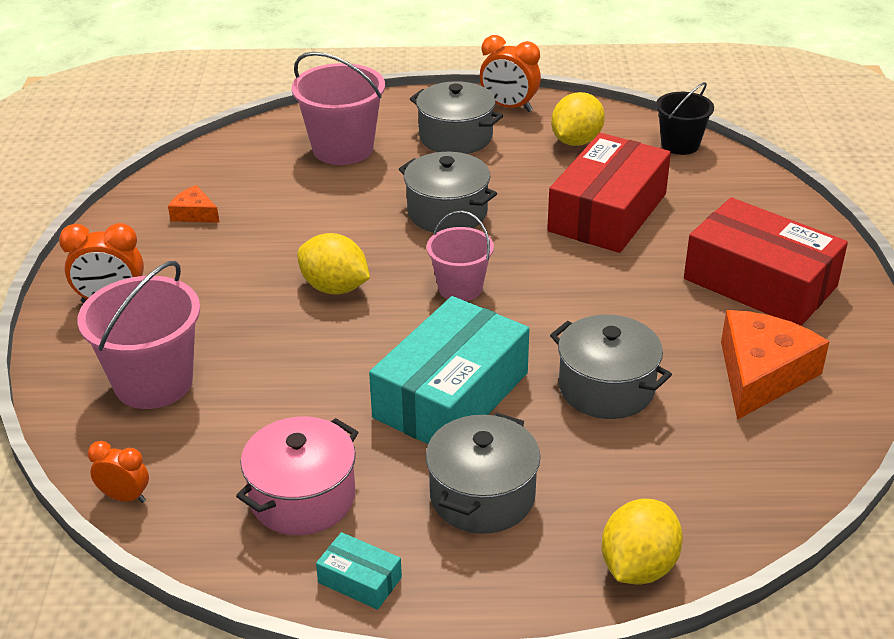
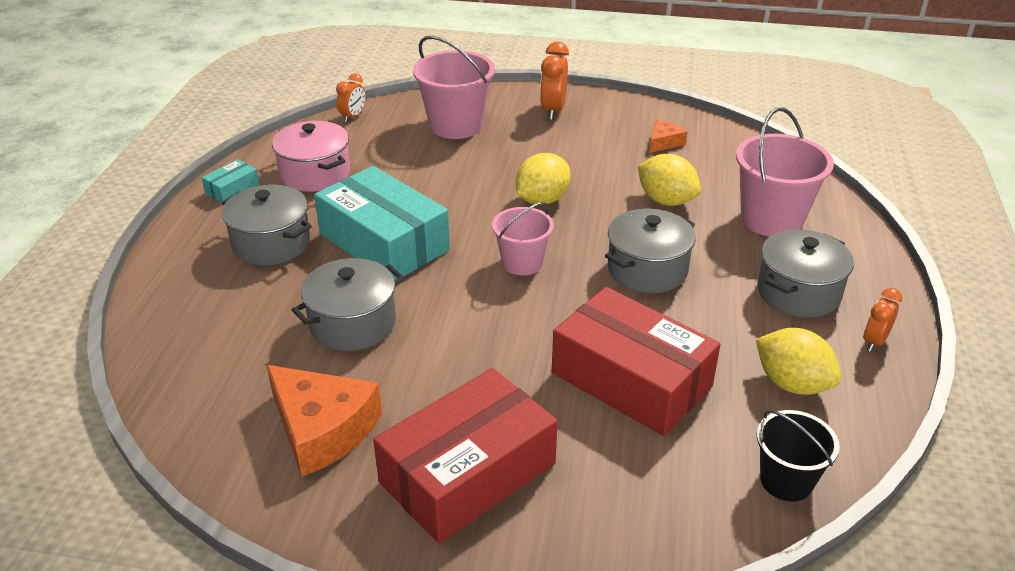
camera: 100 degrees right, 0 degrees up
orange clock [480,35,541,112] -> orange clock [863,288,902,352], size x0.63
yellow lemon [601,499,683,585] -> yellow lemon moved to [638,154,701,206]

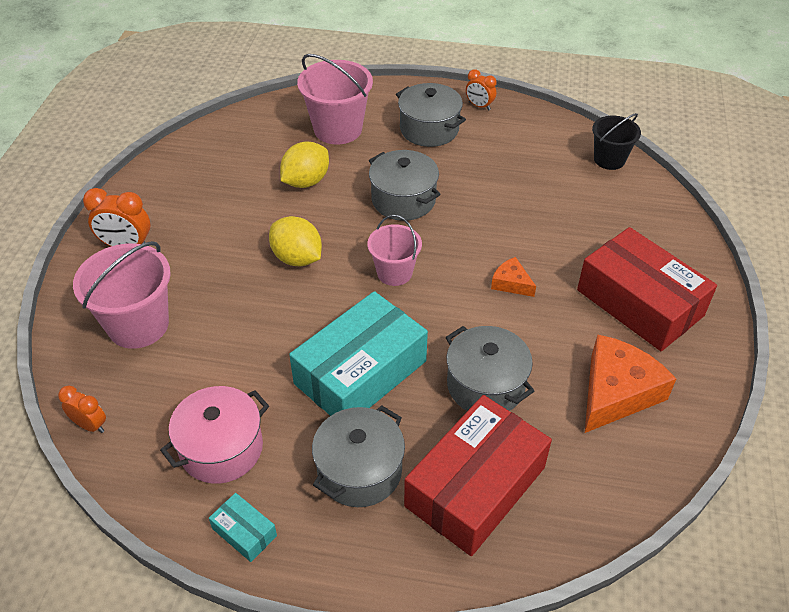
camera: 90 degrees left, 10 degrees up
red box [552,287,721,436] -> red box moved to [404,395,552,556]
orange cheese [650,120,687,153] -> orange cheese moved to [491,257,536,297]
yellow lemon [756,328,842,395] -> none

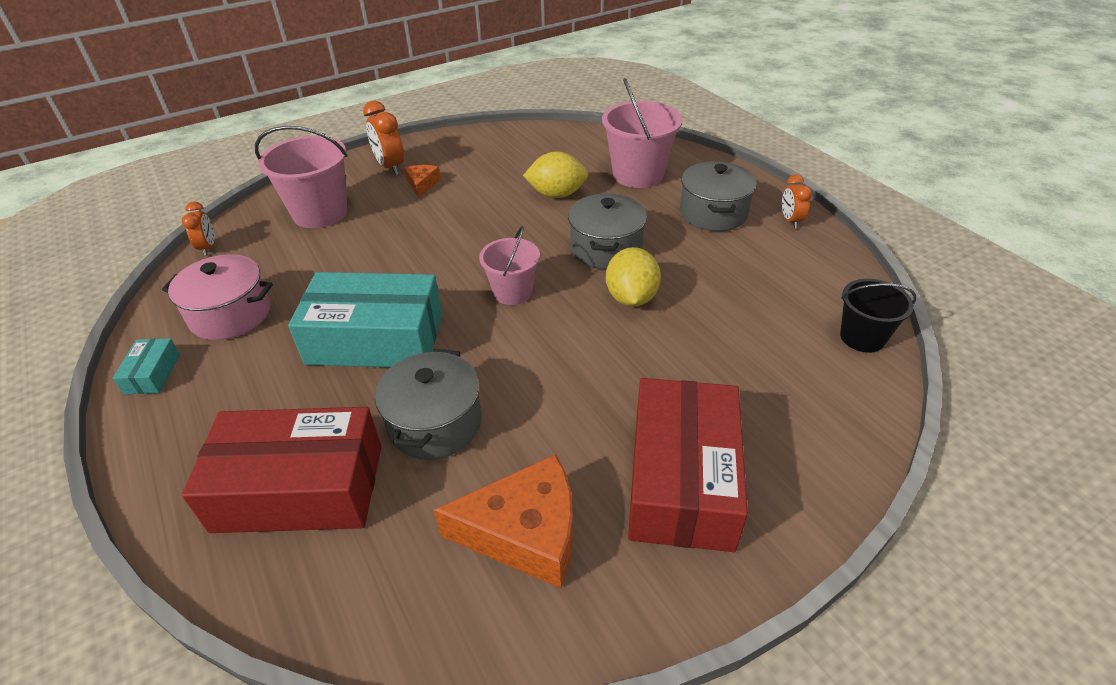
camera: 50 degrees right, 5 degrees down
yellow lemon [269,216,322,267] -> yellow lemon moved to [606,247,661,307]
grey pot [312,405,405,507] -> none
orange cheese [491,257,536,297] -> orange cheese moved to [404,165,441,197]

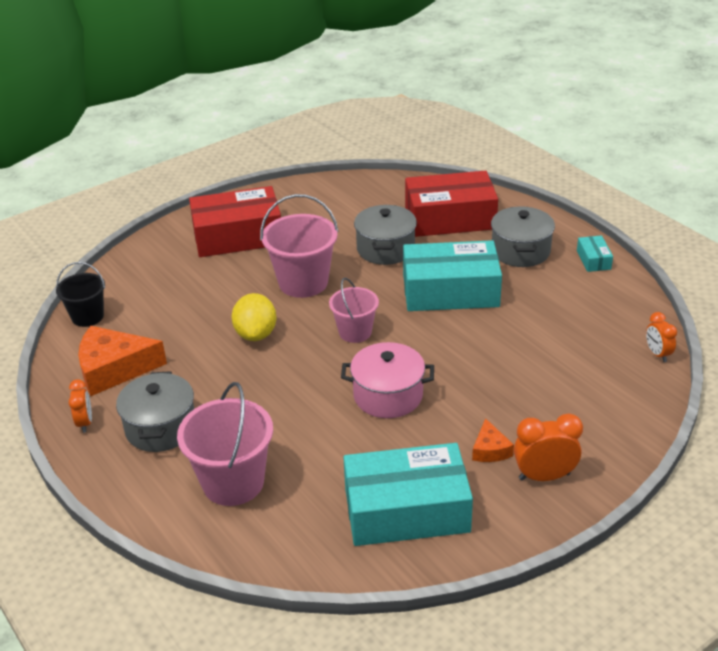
camera: 175 degrees right, 5 degrees down
pink pot [162,254,273,340] -> pink pot moved to [341,342,434,418]
pink bucket [255,126,347,228] -> pink bucket moved to [260,194,339,298]
orange clock [363,101,404,175] -> orange clock turned 60 degrees counterclockwise [514,413,583,481]
orange cheese [434,454,573,588] -> orange cheese moved to [78,326,167,396]
yellow lemon [523,151,588,198] -> none
grey pot [568,194,647,269] -> grey pot moved to [491,206,555,267]
red box [628,378,748,552] -> red box turned 75 degrees clockwise [189,186,281,257]
none -> turquoise box [343,443,473,546]

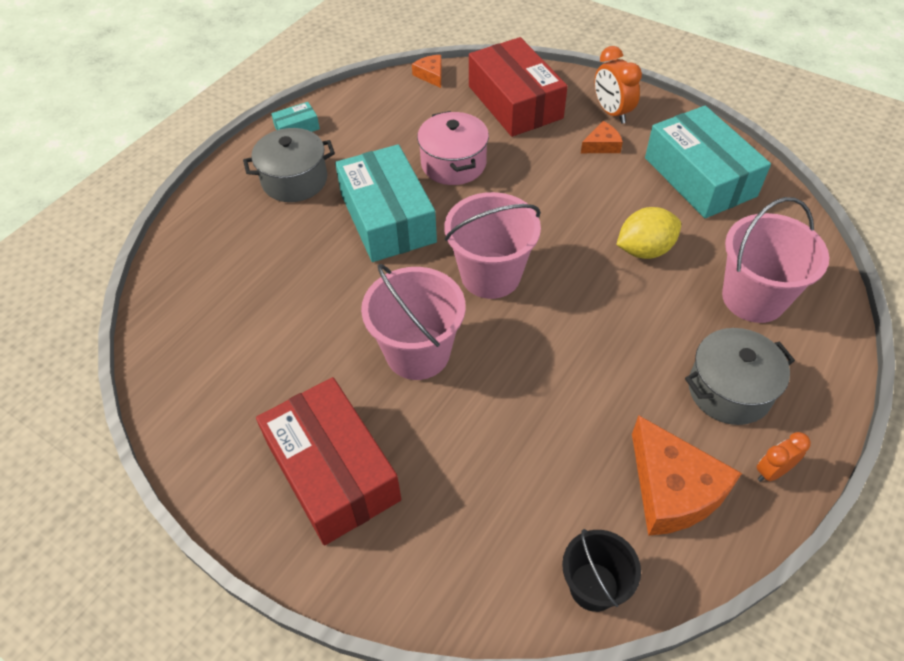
camera: 110 degrees left, 15 degrees up
yellow lemon [231,293,277,341] -> yellow lemon moved to [616,207,681,259]
pink bucket [329,278,379,343] -> pink bucket [444,192,541,299], size x1.61
pink pot [341,342,434,418] -> pink pot moved to [417,111,489,185]
grey pot [354,205,417,265] -> none
red box [405,171,498,237] -> red box moved to [469,37,568,137]
orange clock [646,312,677,362] -> orange cheese [412,55,442,88]

